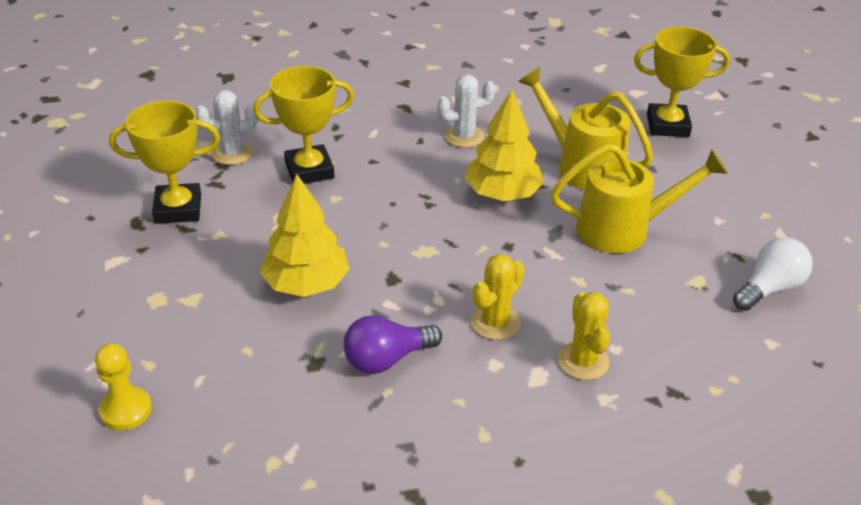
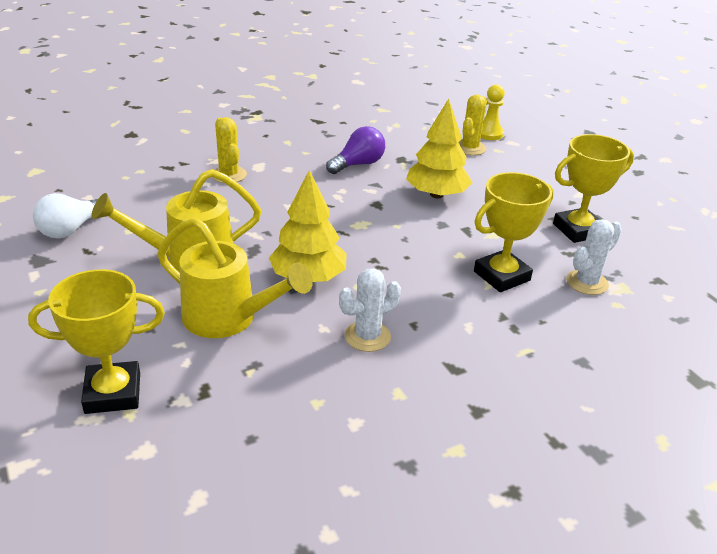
camera: 165 degrees right, 5 degrees down
yellow cactus [471,254,525,340] -> yellow cactus moved to [458,94,487,155]

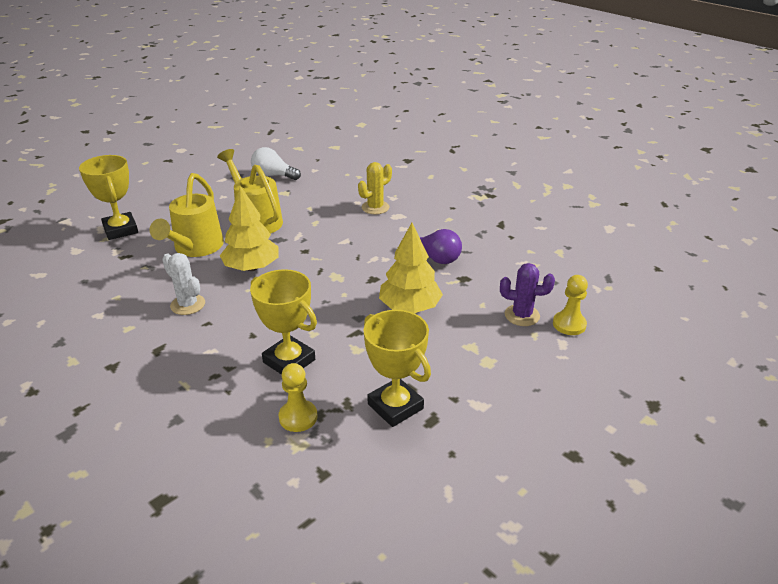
camera: 75 degrees right, 0 degrees up
yellow cactus [458,94,487,155] -> purple cactus [500,263,555,326]
white cactus [566,219,622,295] -> yellow pawn [278,363,317,432]

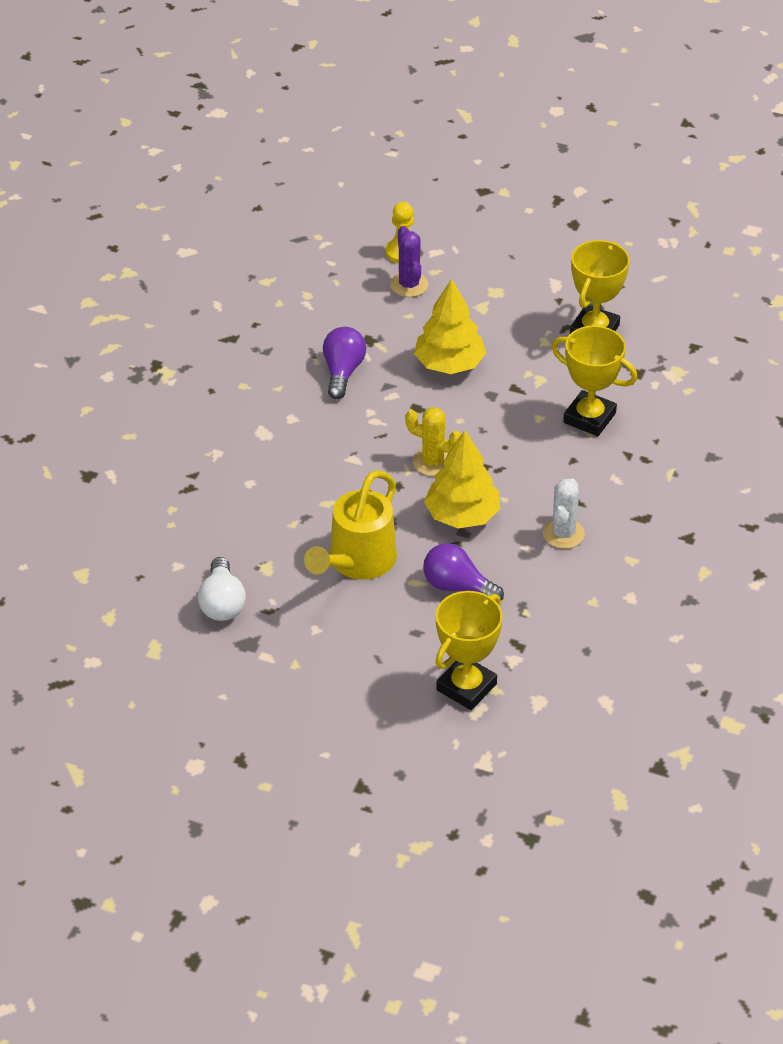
camera: 115 degrees left, 10 degrees up
yellow watering can [150,173,224,257] -> purple light bulb [423,543,504,601]
yellow trophy [250,269,317,375] -> yellow trophy turned 75 degrees counterclockwise [551,326,637,436]
yellow pawn [278,363,317,432] -> none
yellow cactus [358,162,392,214] -> yellow cactus moved to [405,407,461,476]

